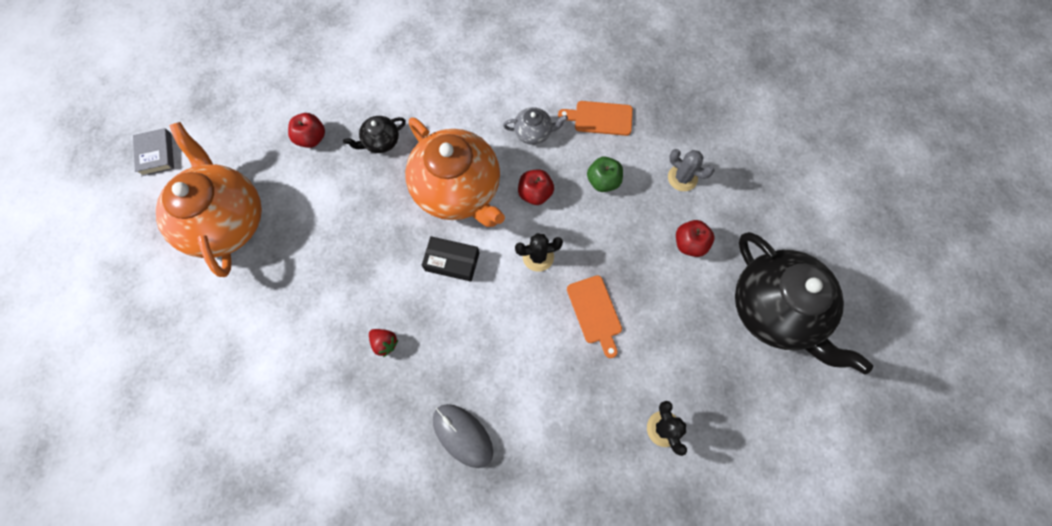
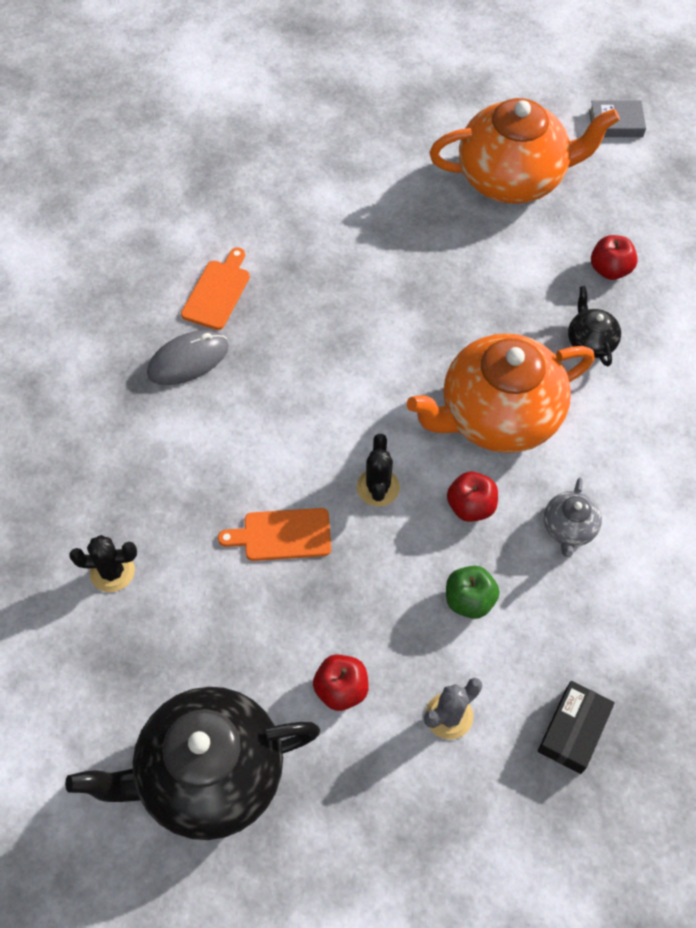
camera: 105 degrees right, 10 degrees down
red strawberry [369,329,398,357] -> none
black box [422,236,479,282] -> black box moved to [538,681,615,774]
orange cutting board [558,101,633,136] -> orange cutting board moved to [181,247,250,330]

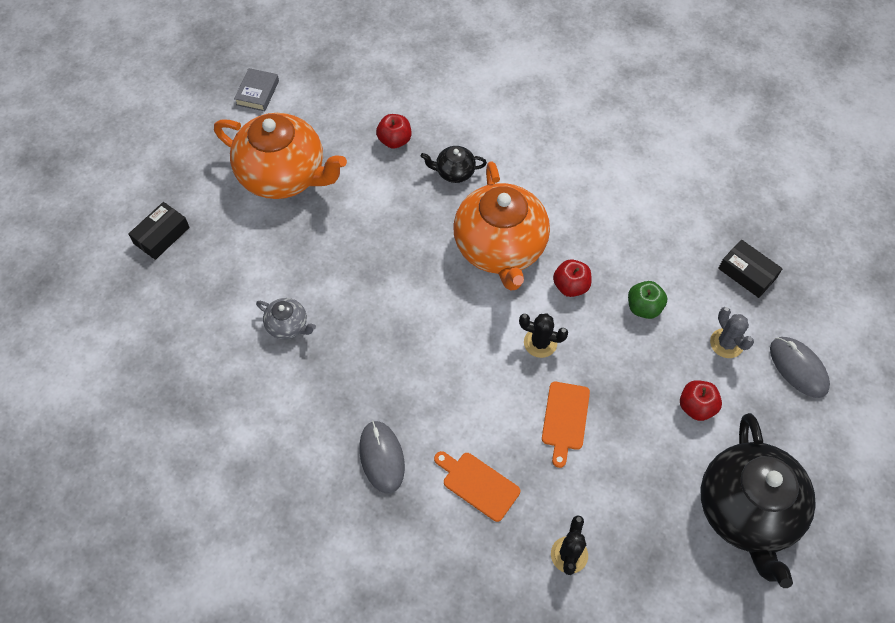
camera: 75 degrees left, 0 degrees up
orange cutting board [181,247,250,330] -> orange cutting board moved to [434,451,520,522]
orange teapot [429,98,620,204] -> orange teapot turned 105 degrees clockwise [214,113,347,199]
grey teapot [544,478,602,557] -> grey teapot moved to [256,298,316,339]
none -> black box [129,202,190,260]
none -> grey mouse [770,337,830,398]

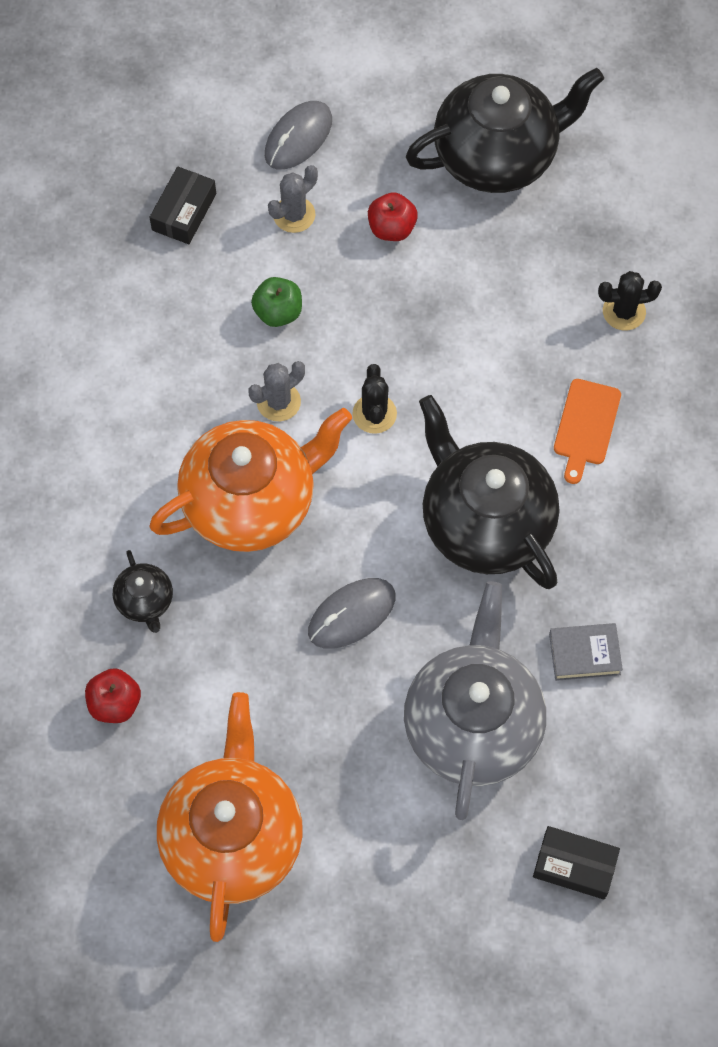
camera: 110 degrees left, 5 degrees up
black box [129,202,190,260] -> black box moved to [533,826,620,900]
grey book [234,68,279,111] -> grey book moved to [549,623,623,681]
grey teapot [256,298,316,339] -> grey teapot [404,581,546,820], size x2.28
grey mouse [359,421,405,494] -> grey mouse moved to [308,578,396,649]
orange cutting board [542,382,590,468] -> none
red apple [553,259,591,297] -> grey cactus [248,361,305,421]
none -> black teapot [419,395,559,589]

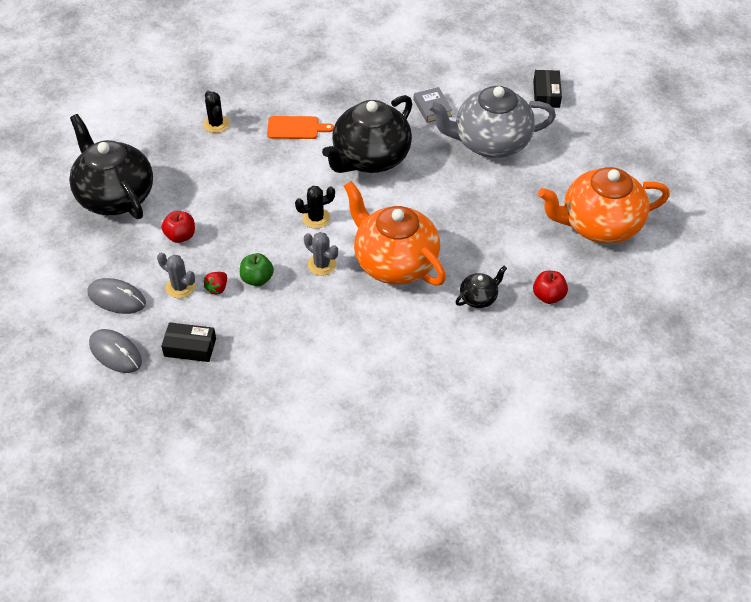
camera: 105 degrees left, 15 degrees down
grey mouse [308,578,396,649] -> grey mouse moved to [89,329,142,373]
none -> red strawberry [204,272,227,295]

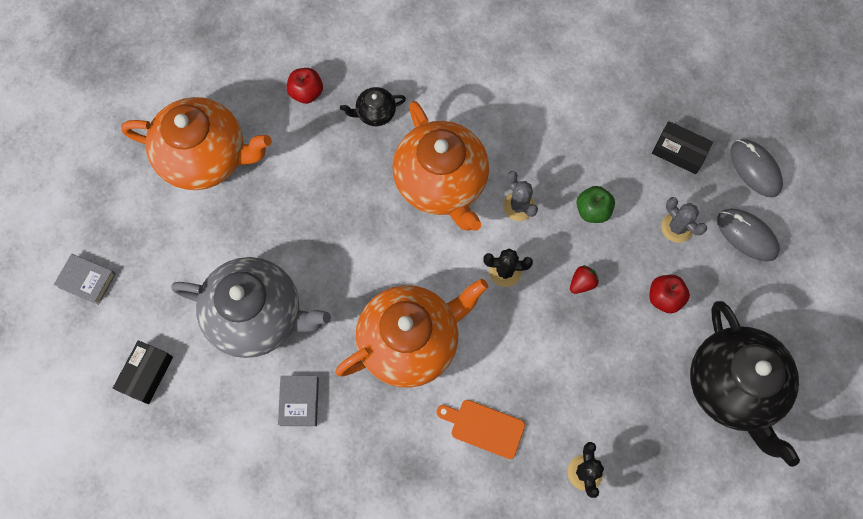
camera: 160 degrees left, 20 degrees up
red strawberry [204,272,227,295] -> red strawberry moved to [570,265,599,294]
black teapot [322,95,412,173] -> orange teapot [335,279,488,388]
none -> grey book [54,254,116,305]

